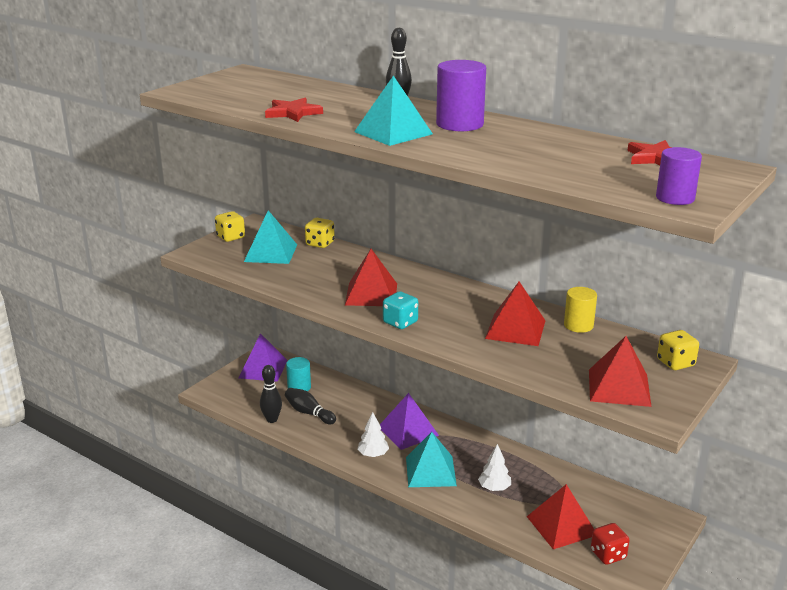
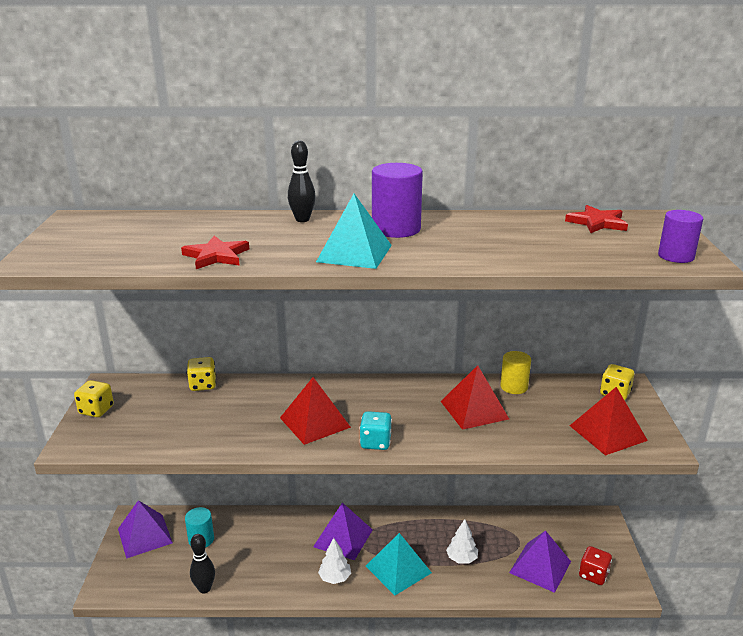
camera: 35 degrees left, 0 degrees up
turquoise pyramid [244,210,297,264] -> none
black bowling pin [285,388,336,424] -> none
red pyramid [527,484,594,549] -> purple pyramid [509,530,571,593]

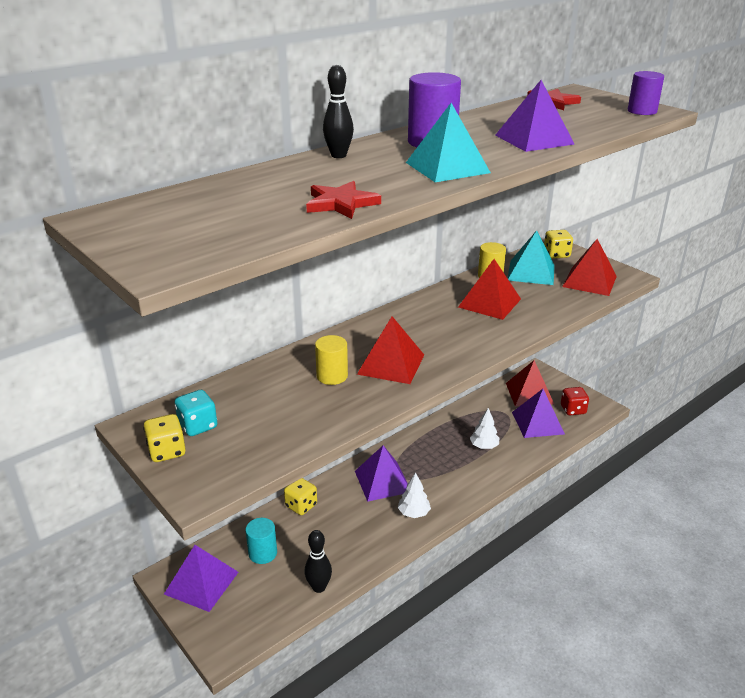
camera: 40 degrees left, 5 degrees up
yellow dice [187,357,216,391] -> yellow dice moved to [284,478,317,515]
turquoise dice [360,411,392,450] -> turquoise dice moved to [175,390,217,436]
turquoise pyramid [366,533,432,595] -> turquoise pyramid moved to [507,230,555,285]
none -> yellow cylinder [315,335,348,385]
none -> purple pyramid [495,80,574,152]
none -> red pyramid [506,360,554,406]

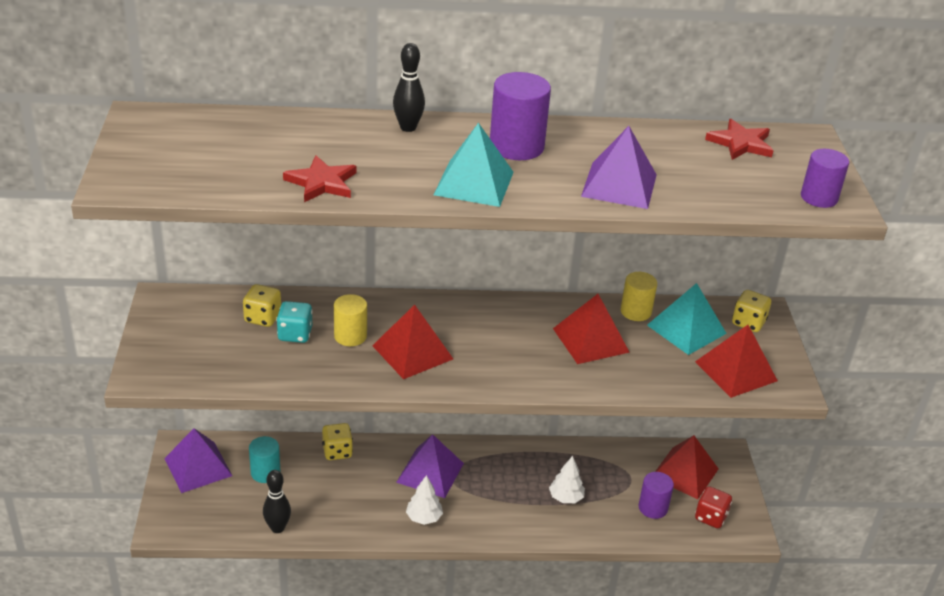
camera: 35 degrees right, 5 degrees up
yellow dice [143,414,186,462] -> yellow dice moved to [243,284,281,327]
turquoise dice [175,390,217,436] -> turquoise dice moved to [276,301,313,343]
purple pyramid [512,389,565,438] -> purple cylinder [639,472,674,519]

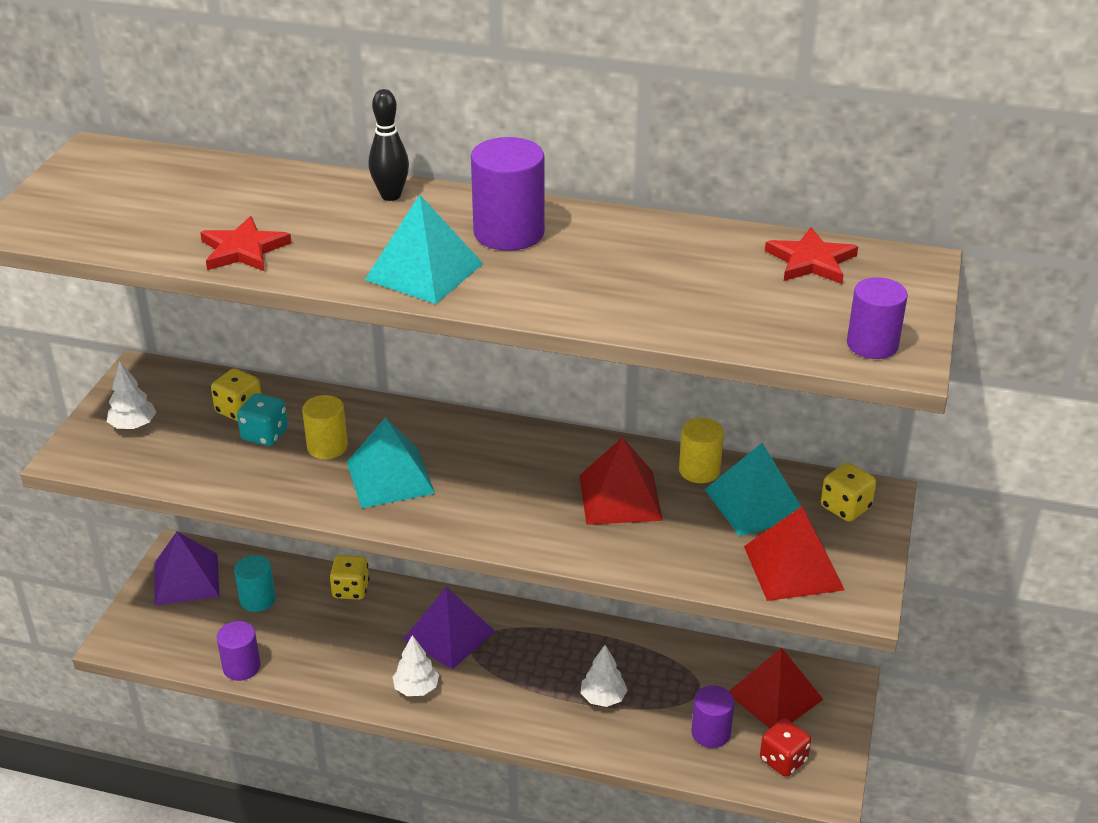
camera: 20 degrees right, 0 degrees up
black bowling pin [263,470,291,533] -> purple cylinder [217,621,261,681]
red pyramid [372,305,453,379] -> turquoise pyramid [347,418,435,508]
purple pyramid [581,126,657,209] -> none
none -> white tree [107,362,156,429]

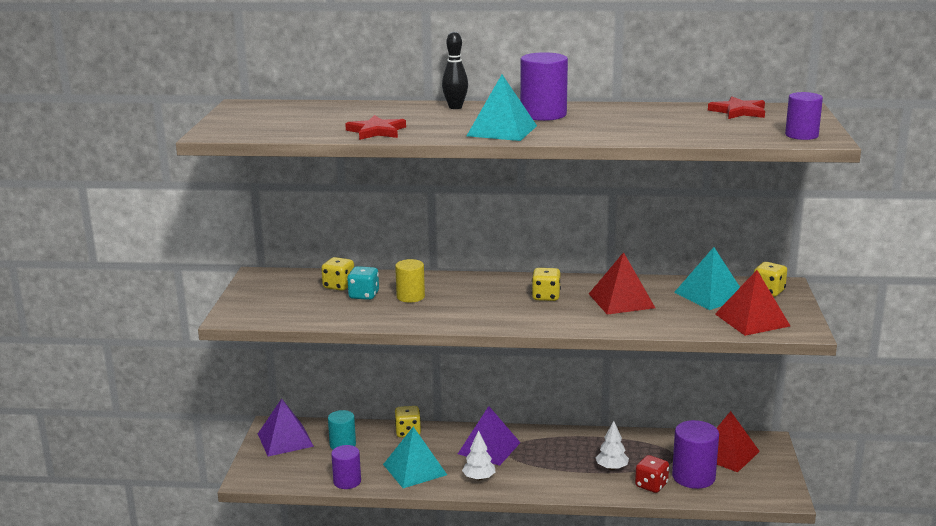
camera: 10 degrees left, 15 degrees down
white tree [107,362,156,429] -> none
turquoise pyramid [347,418,435,508] -> turquoise pyramid moved to [383,427,447,488]
yellow cylinder [679,418,724,483] -> none
purple cylinder [692,685,734,748] -> purple cylinder [672,420,719,489], size x1.54
red dice [760,719,811,777] -> red dice moved to [635,455,669,493]
none -> yellow dice [532,268,561,301]

